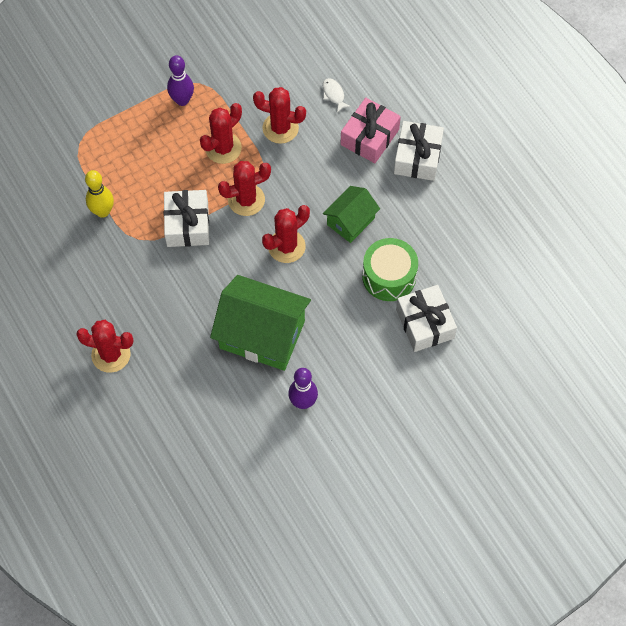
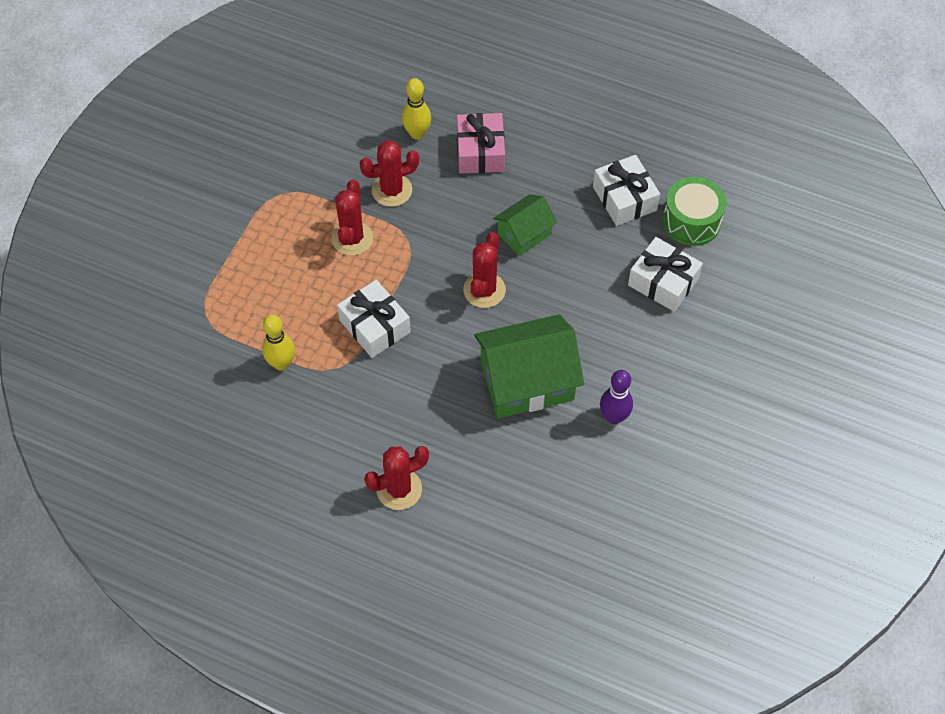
camera: 35 degrees left, 5 degrees down
purple bowling pin [167,55,194,106] -> none
red cactus [218,161,271,216] -> none
white fish [323,78,351,113] -> yellow bowling pin [402,78,431,140]
green house [323,186,380,243] -> green house turned 45 degrees clockwise [493,194,557,256]
green drum [362,238,418,301] -> green drum moved to [663,177,726,246]
white gift [394,121,444,181] -> white gift moved to [593,155,660,226]

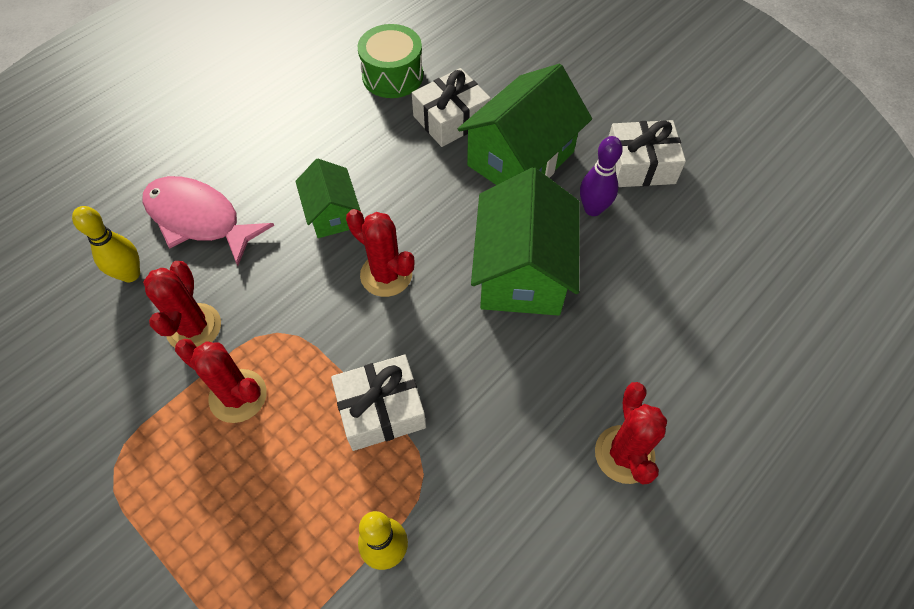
camera: 70 degrees left, 0 degrees up
pink gift [457,113,505,174] -> pink fish [142,176,274,266]
white gift [593,155,660,226] -> white gift moved to [609,120,686,187]
none -> green house [458,64,592,185]

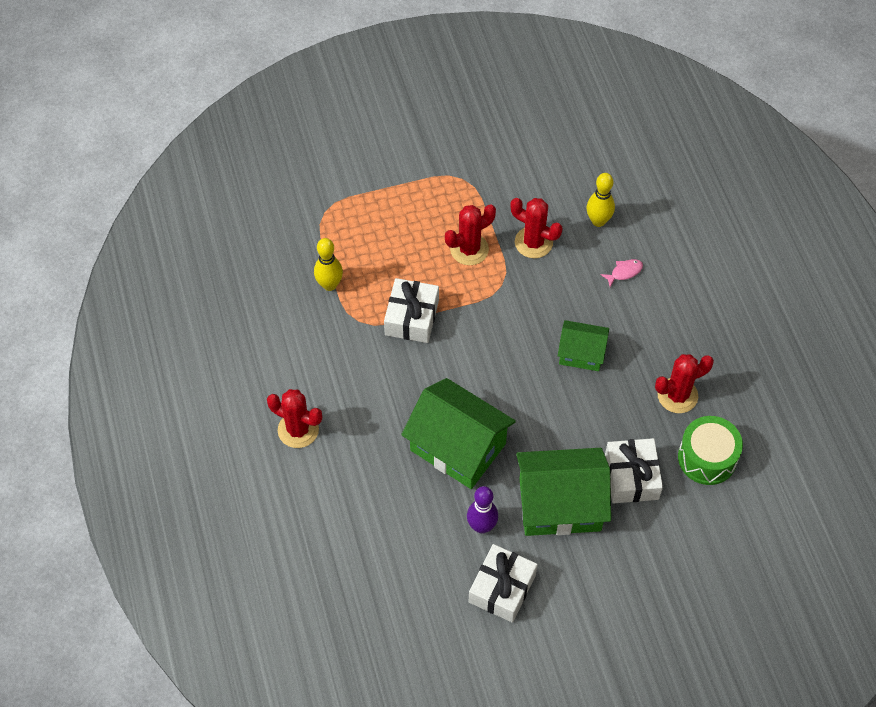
camera: 120 degrees right, 0 degrees up
pink fish [142,176,274,266] -> pink fish [601,259,643,287], size x0.40
red cactus [346,209,414,297] -> red cactus moved to [655,354,714,413]
green house [458,64,592,185] -> green house turned 75 degrees counterclockwise [516,448,611,536]

